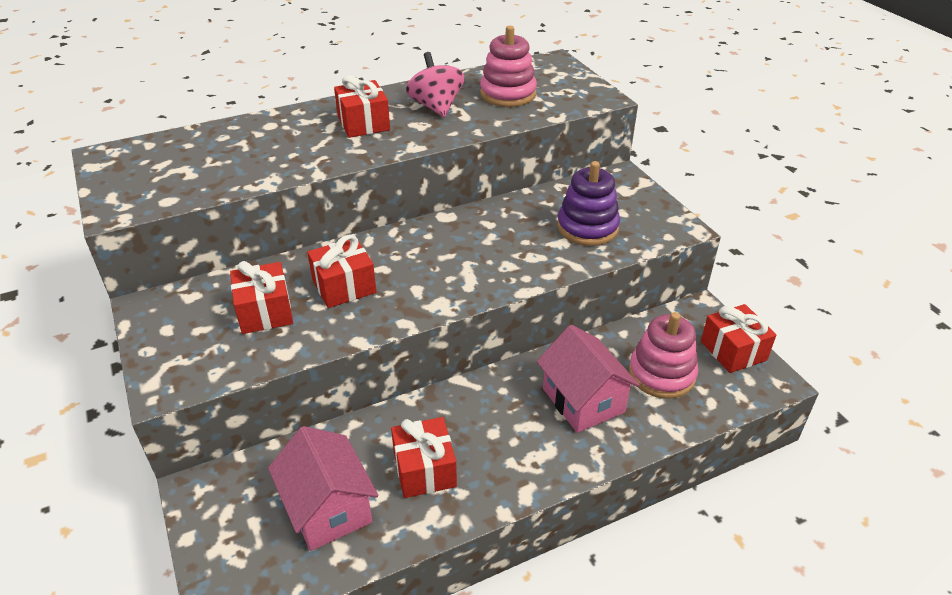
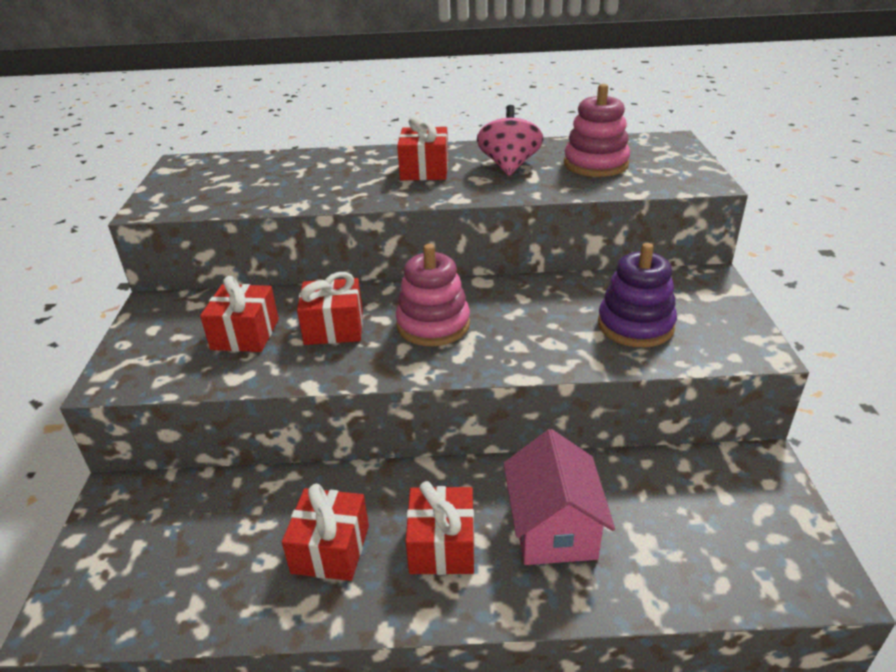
camera: 25 degrees right, 5 degrees down
pink house [268,426,378,551] -> none
pink stacking toy [629,312,698,399] -> pink stacking toy moved to [396,244,470,346]
red gift [701,304,776,373] -> red gift moved to [406,481,475,575]

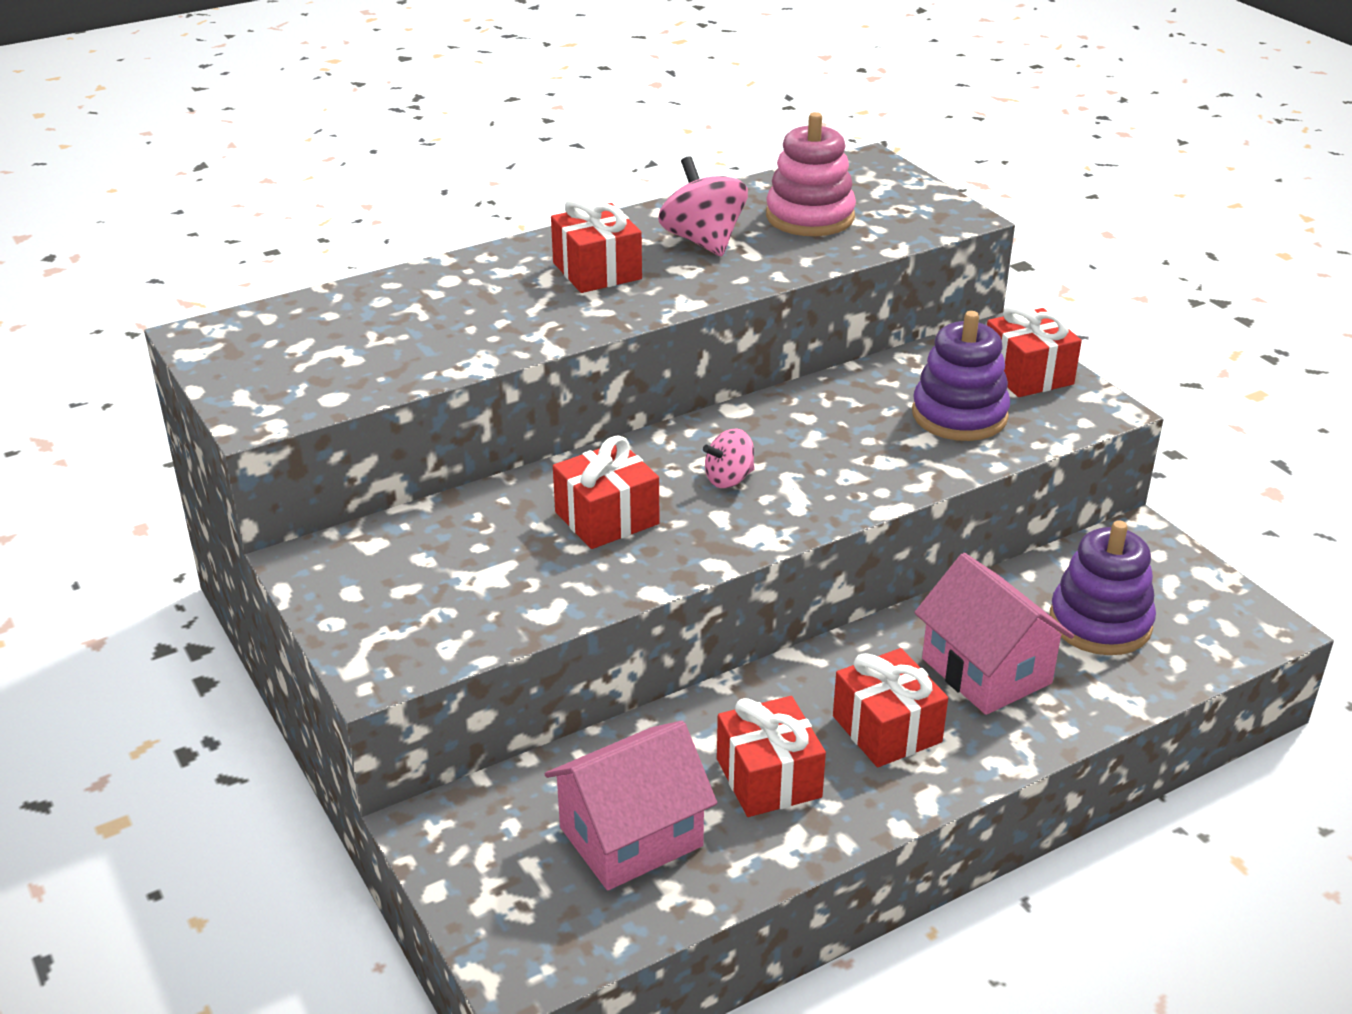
camera: 30 degrees left, 0 degrees up
red gift [200,276,279,352] -> red gift moved to [987,303,1082,397]
pink stacking toy [396,244,470,346] -> pink spinning top [703,429,755,488]
none -> pink house [545,721,717,890]
none -> purple stacking toy [1050,520,1156,655]

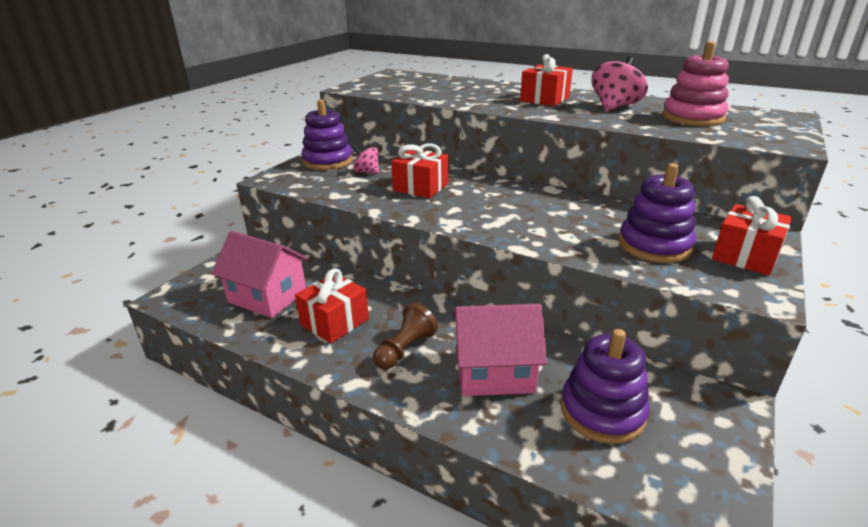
camera: 60 degrees right, 5 degrees down
pink spinning top [703,429,755,488] -> pink spinning top moved to [352,145,379,174]
red gift [833,648,948,767] -> brown pawn [373,303,438,370]
pink house [914,553,1074,715] -> pink house turned 60 degrees clockwise [452,304,547,396]
none -> purple stacking toy [302,99,353,170]

